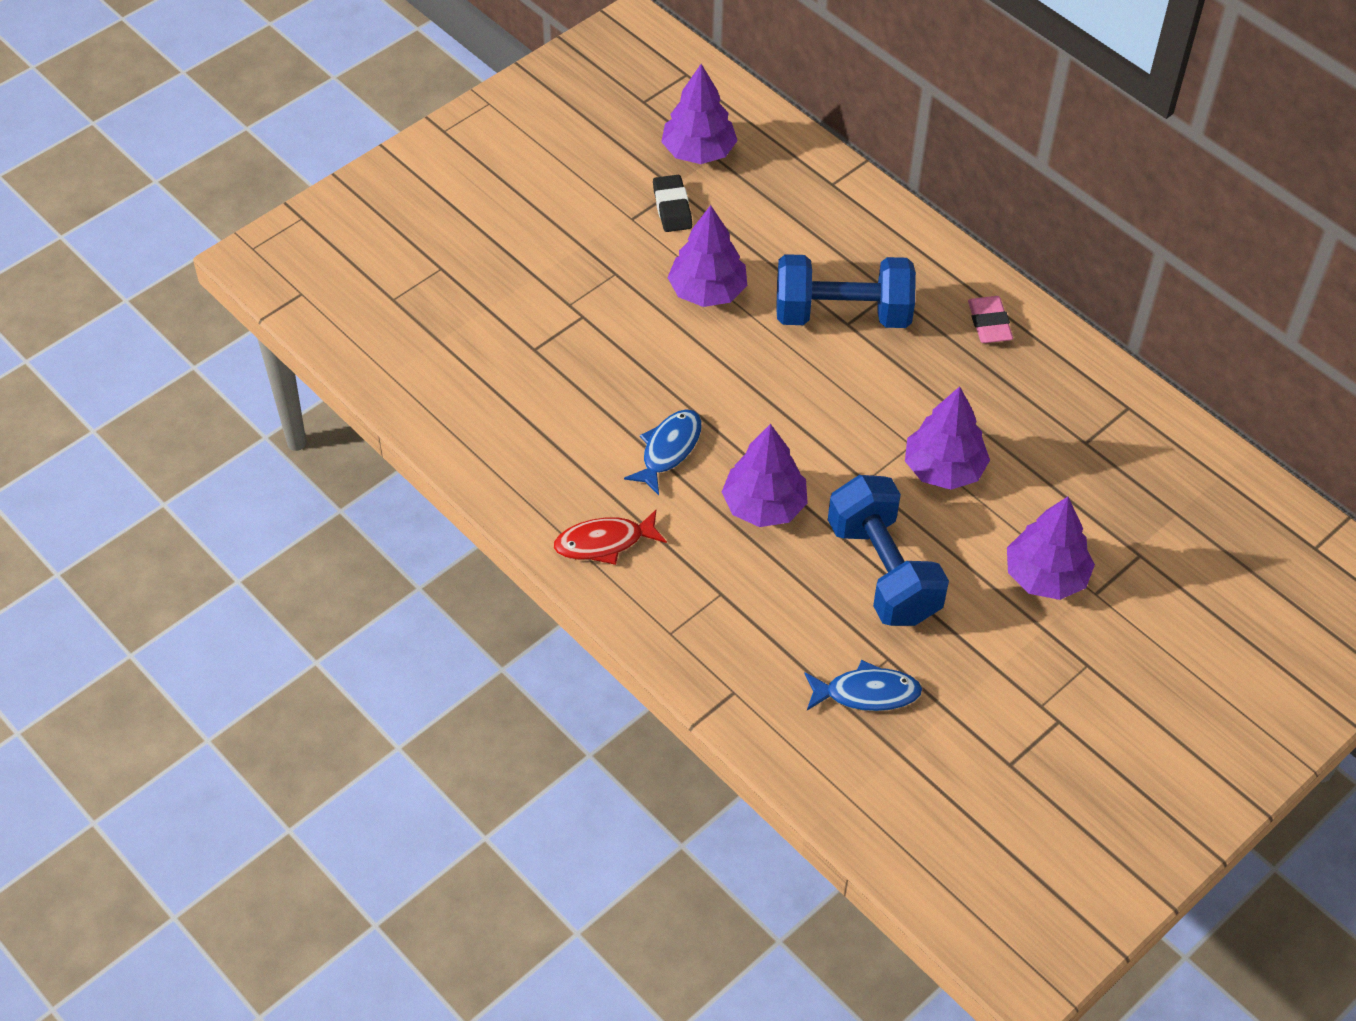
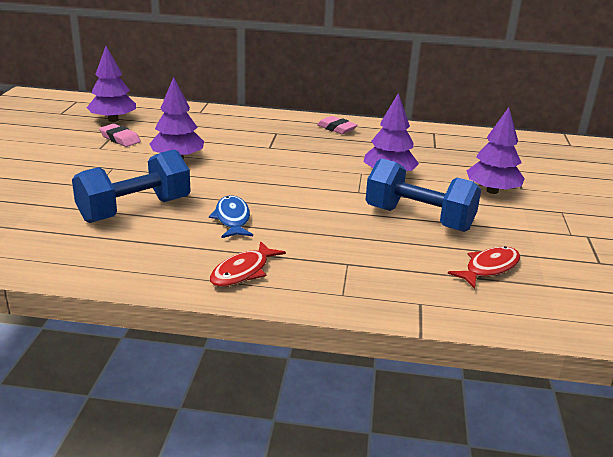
camera: 40 degrees left, 25 degrees down
black eraser [653,175,692,232] -> pink eraser [99,124,141,147]
purple tree [722,424,808,527] -> none
blue dumbbell [776,254,916,328] -> blue dumbbell moved to [72,149,191,223]
blue fish [804,660,922,711] -> red fish [448,246,520,289]

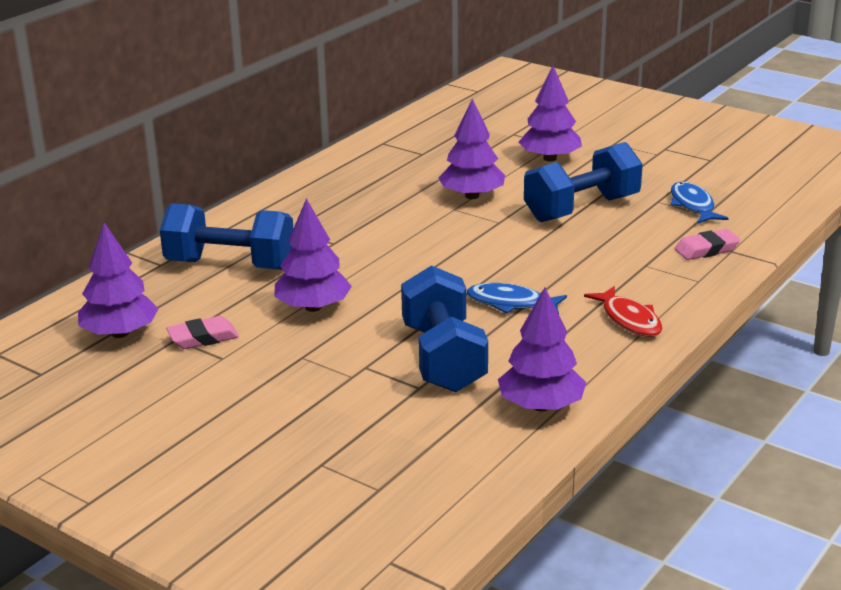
camera: 60 degrees left, 0 degrees up
pink eraser [317,116,358,134] -> pink eraser moved to [674,229,740,260]
red fish [448,246,520,289] -> blue fish [670,182,728,224]
none -> blue dumbbell [160,203,293,270]
none -> purple tree [498,288,586,411]

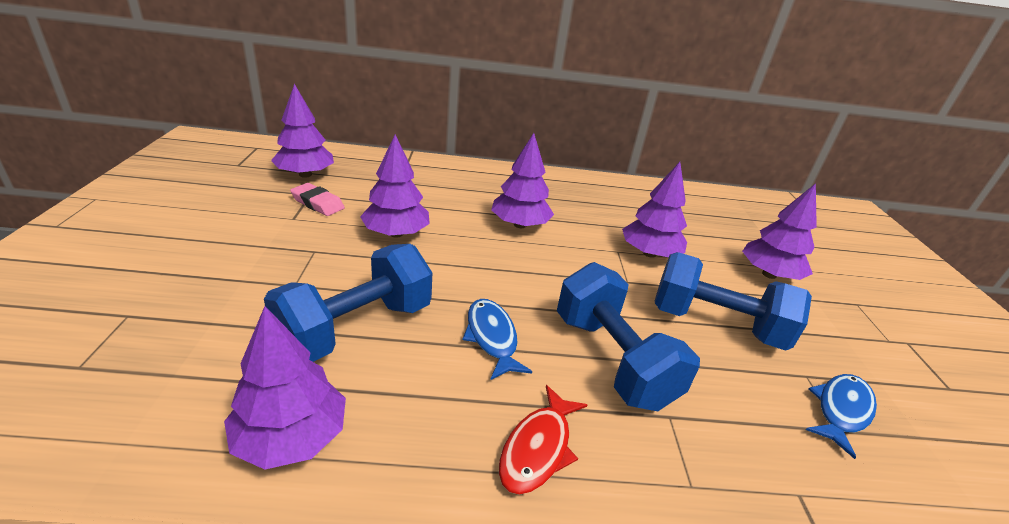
camera: 50 degrees right, 5 degrees up
blue dumbbell [160,203,293,270] -> blue dumbbell moved to [557,262,700,411]
pink eraser [674,229,740,260] -> none
none -> purple tree [491,133,554,228]

